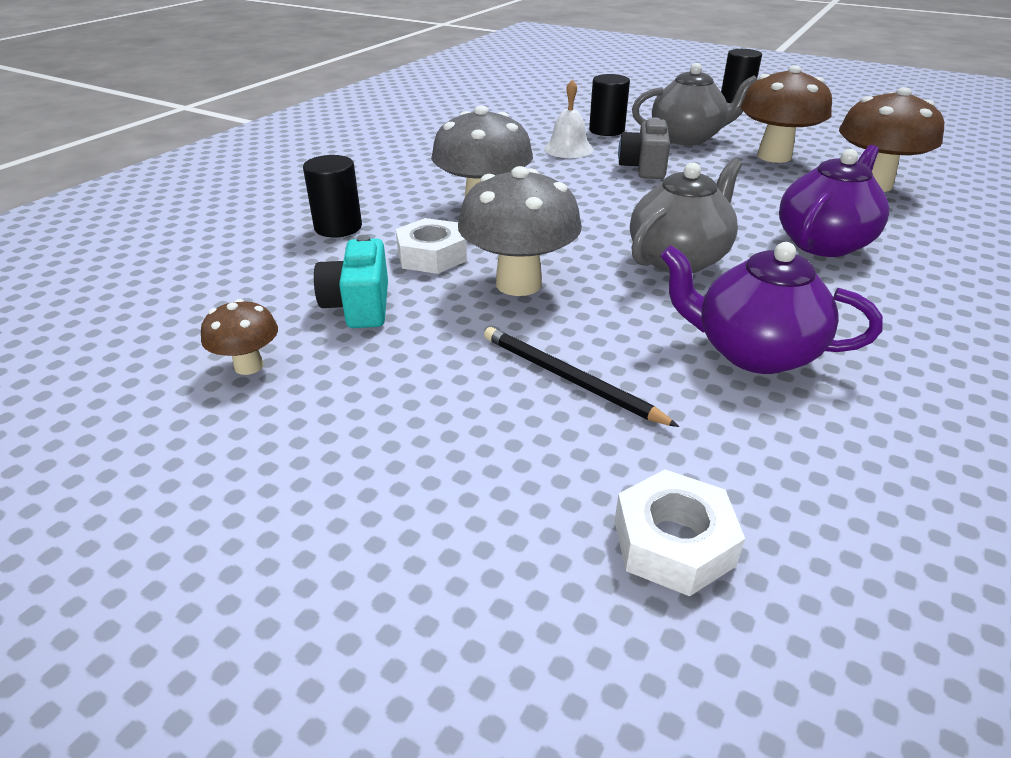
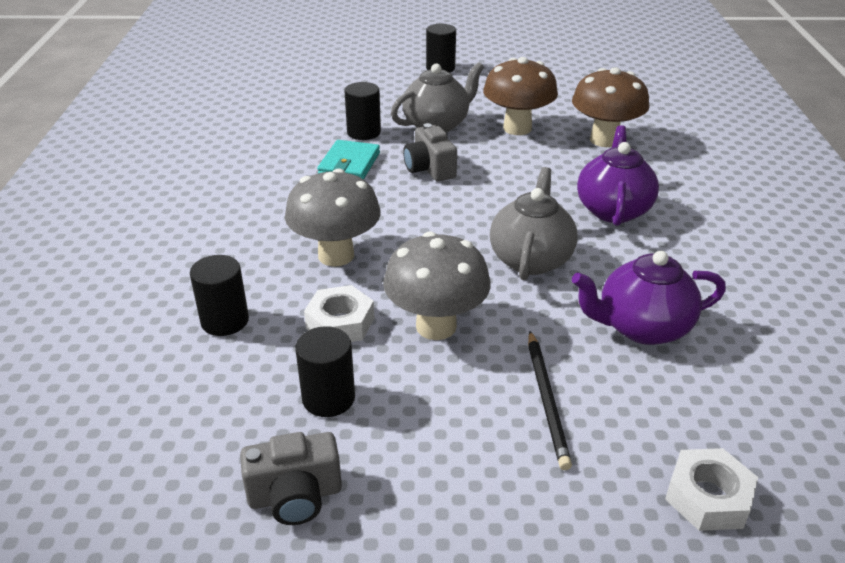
camera: 30 degrees left, 0 degrees up
brown mushroom [201,299,278,375] -> grey camera [240,432,342,525]
turquoise camera [314,235,388,328] -> black cylinder [295,326,355,417]
black pencil [484,327,679,427] -> black pencil turned 105 degrees counterclockwise [528,331,572,470]
white bell [544,79,593,158] -> turquoise wallet [317,140,380,179]

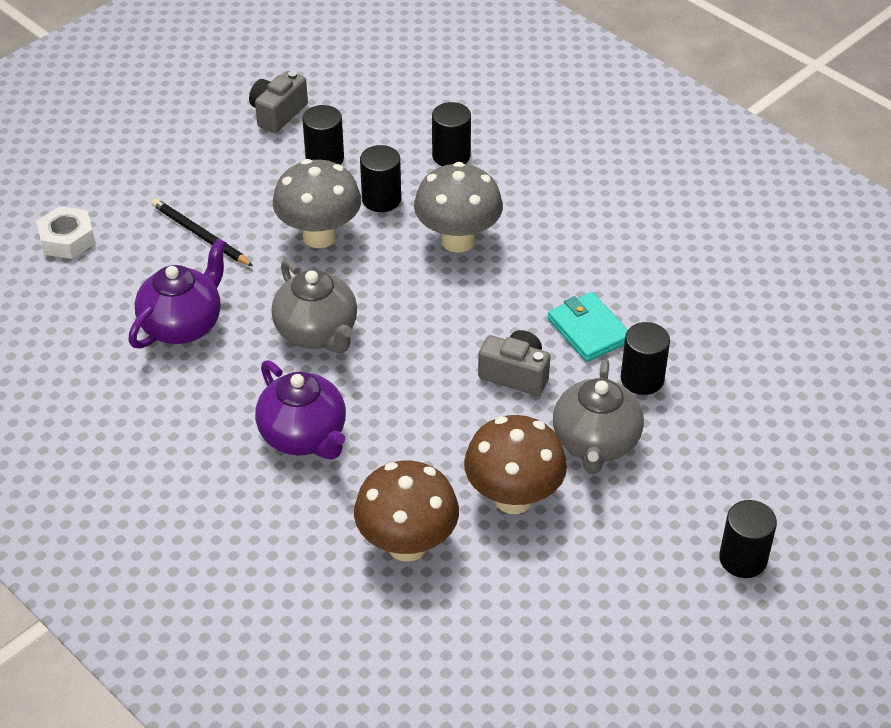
camera: 135 degrees right, 10 degrees up
white nut [304,285,374,342] -> black cylinder [360,145,401,212]

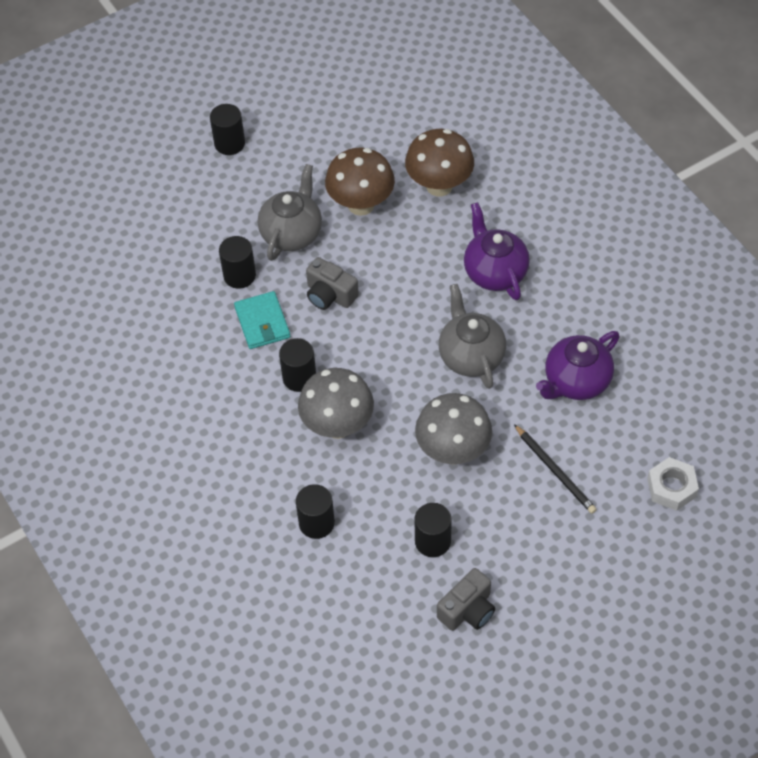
camera: 165 degrees left, 10 degrees up
black cylinder [360,145,401,212] -> black cylinder moved to [279,338,316,392]

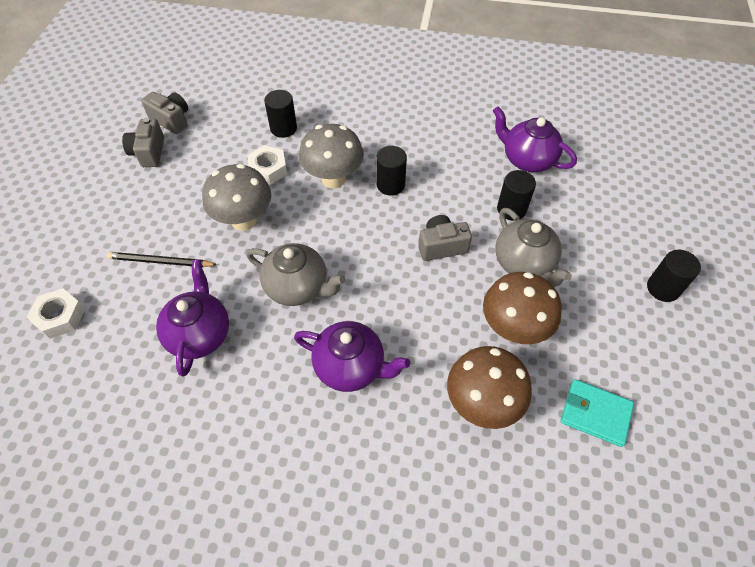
camera: 130 degrees right, 0 degrees up
turquoise wallet [234,291,290,349] -> turquoise wallet moved to [561,379,634,447]
black cylinder [414,503,452,557] -> none
none -> grey camera [141,92,188,134]
none -> white nut [247,145,287,185]
none -> purple teapot [493,107,577,172]

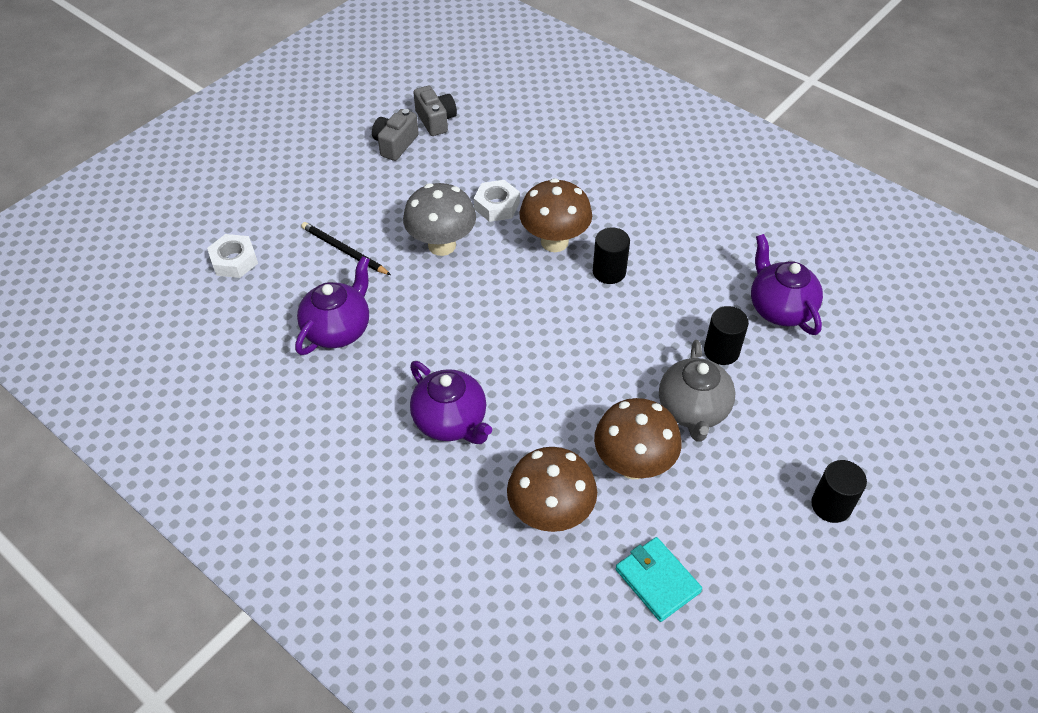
camera: 30 degrees right, 5 degrees down
grey teapot [246,243,346,306] -> none
black cylinder [264,90,297,138] -> none
grey mushroom [299,124,364,188] -> brown mushroom [519,178,592,252]
grey camera [418,215,472,261] -> none

